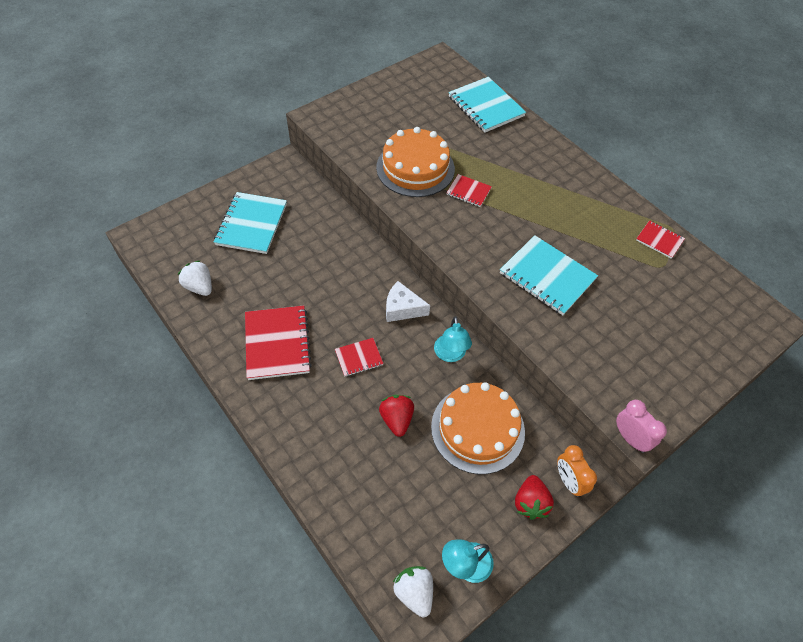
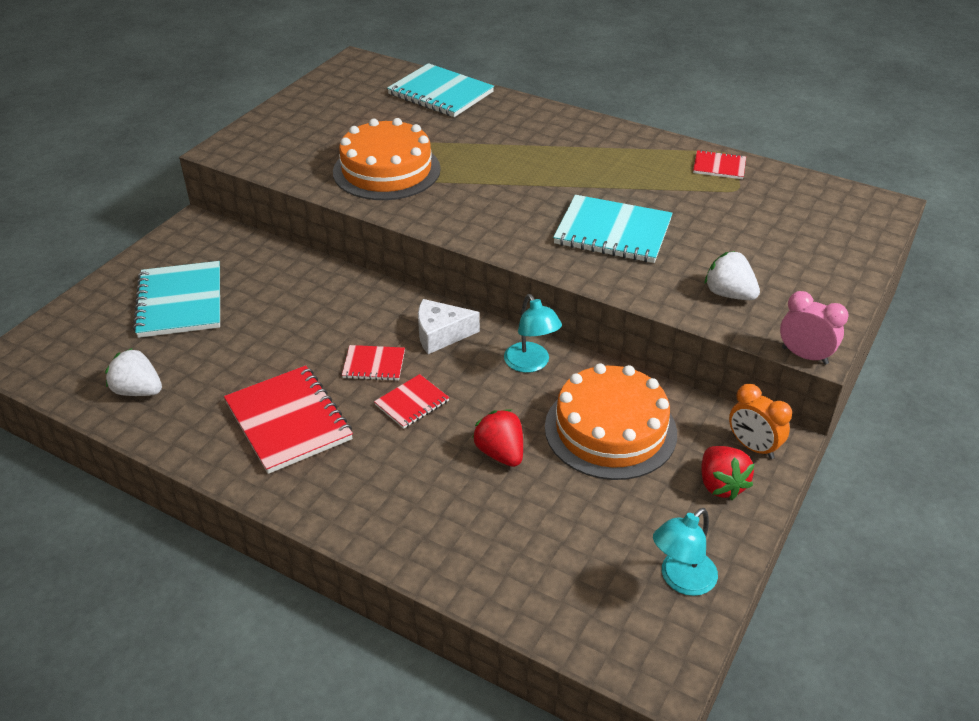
camera: 20 degrees left, 15 degrees down
white strawberry [393,566,433,617] -> white strawberry moved to [704,251,760,300]
red notebook [446,174,492,207] -> red notebook moved to [342,345,405,381]

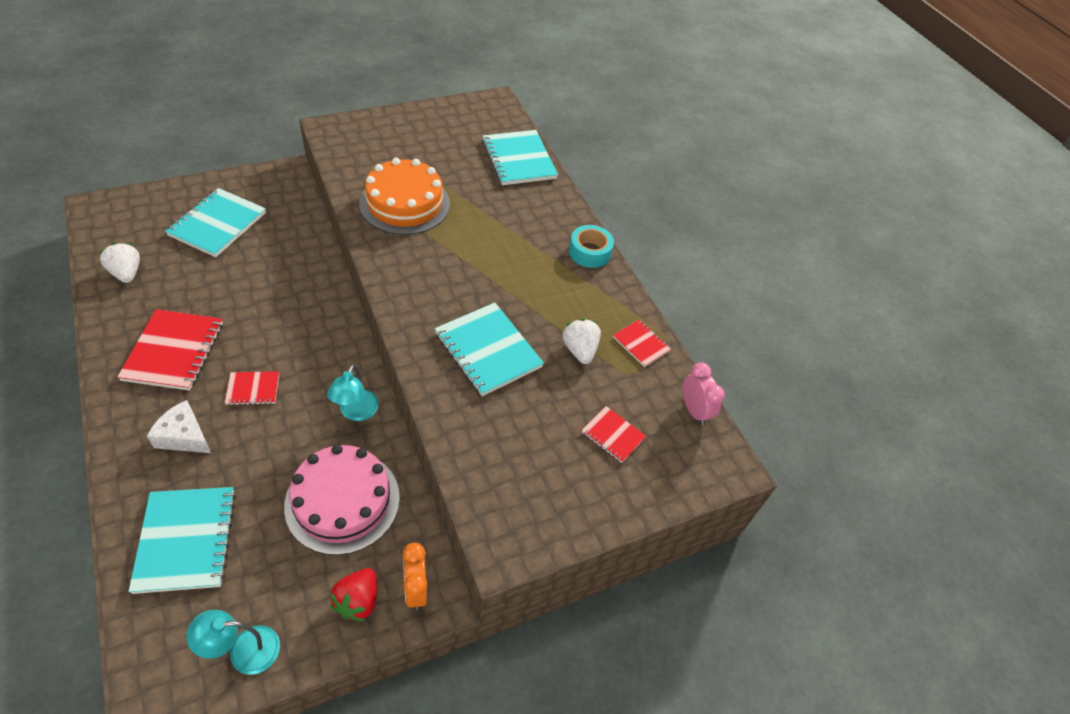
camera: 30 degrees right, 10 degrees up
red notebook [342,345,405,381] -> red notebook moved to [582,406,646,463]
white cheese [418,299,480,354] -> white cheese moved to [147,400,211,453]
red strawberry [472,409,523,467] -> none
orange cake [545,363,677,480] -> pink cake [284,445,400,555]
white strawberry [704,251,760,300] -> white strawberry moved to [562,319,601,364]
pink clock [780,291,849,365] -> pink clock moved to [683,362,725,426]
none -> turquoise notebook [128,487,236,594]
none -> turquoise tape [569,225,614,268]

